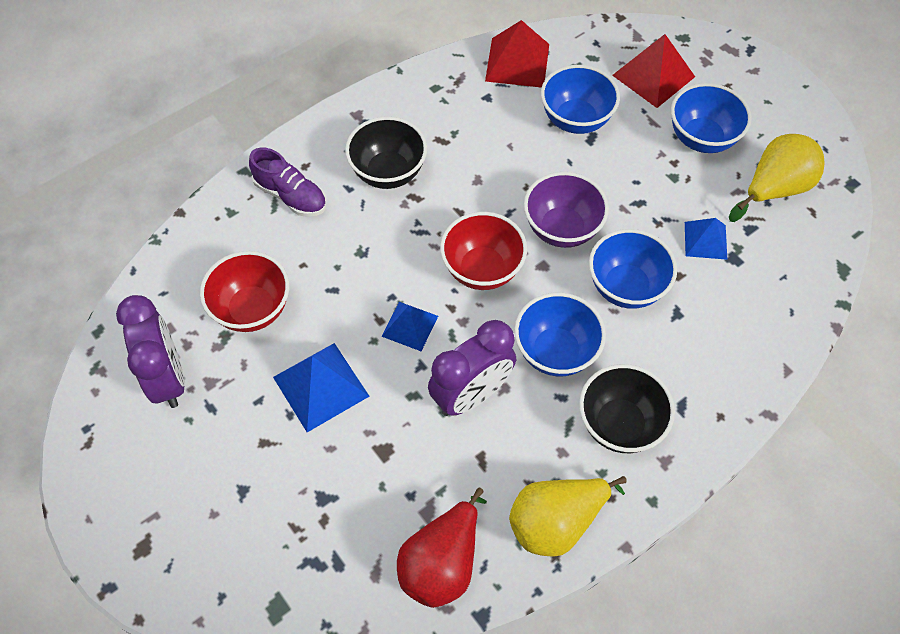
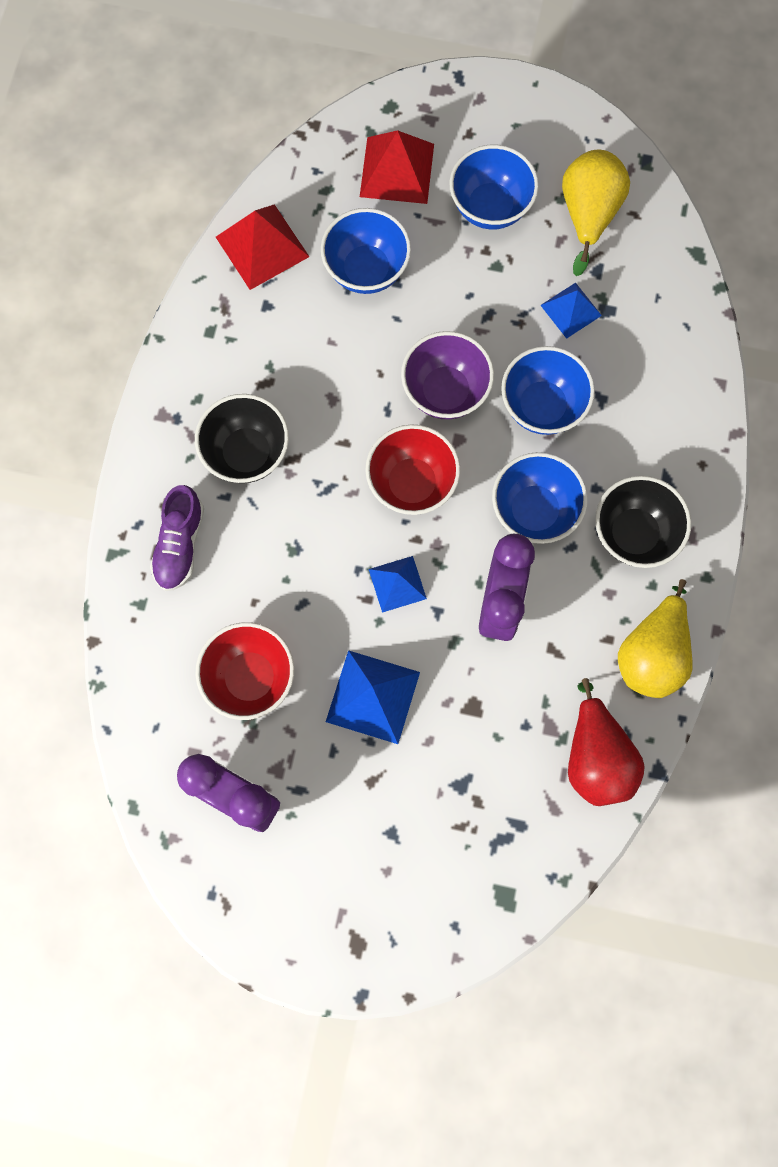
camera: 40 degrees left, 15 degrees up
purple shoe [249,148,326,217] -> purple shoe turned 105 degrees clockwise [150,485,204,591]

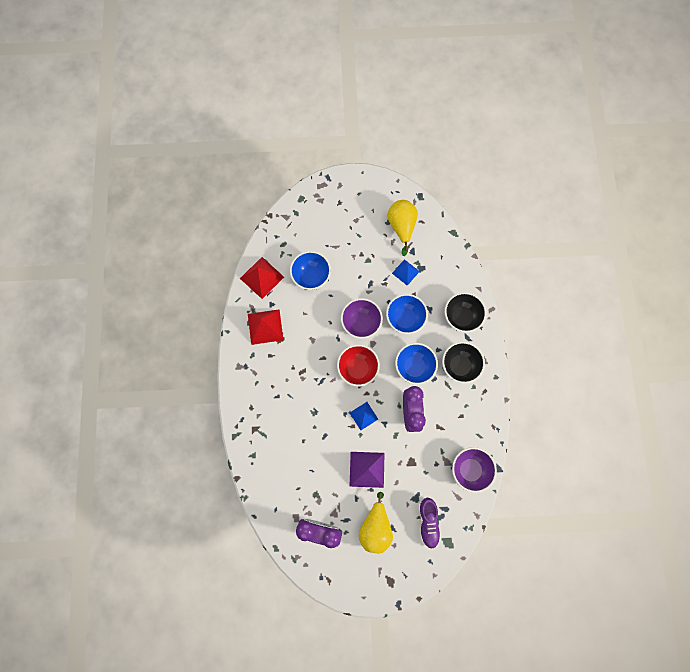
camera: 15 degrees left, 0 degrees up
purple shoe [150,485,204,591] -> purple shoe moved to [419,498,441,549]
black bowl [195,394,289,483] -> black bowl moved to [445,292,486,333]
red bowl [196,622,294,720] -> none
blue pyramid [326,650,420,744] -> purple pyramid [349,452,385,488]
red pyramid [360,130,434,204] -> red pyramid moved to [248,309,283,345]
blue bowl [450,145,539,230] -> none
red pear [568,678,645,806] -> purple bowl [452,447,497,493]
yellow pear [618,579,693,698] -> yellow pear moved to [359,492,393,553]

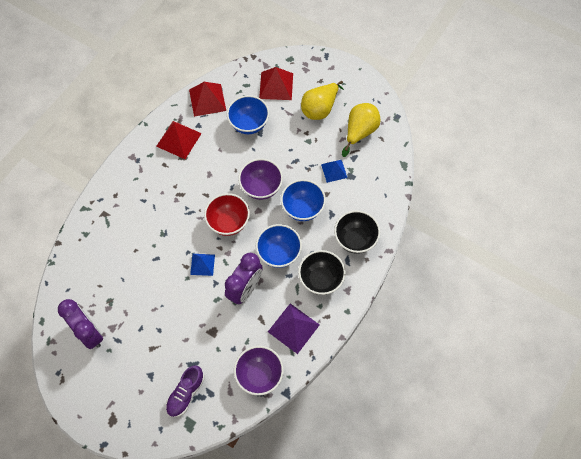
camera: 35 degrees right, 10 degrees down
purple pyramid [349,452,385,488] -> purple pyramid moved to [268,303,320,354]
yellow pear [359,492,393,553] -> yellow pear moved to [301,81,344,120]
none -> red pyramid [259,67,293,100]

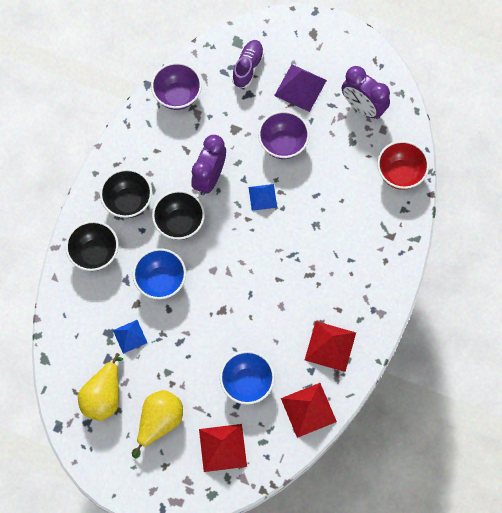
camera: 170 degrees right, 5 degrees up
red bowl [204,193,250,236] -> red bowl moved to [377,141,429,190]
purple bowl [238,158,283,200] -> purple bowl moved to [258,111,310,159]
blue bowl [256,224,302,268] -> black bowl [152,190,205,240]
purple pyramid [268,303,320,354] -> purple pyramid moved to [274,64,327,112]

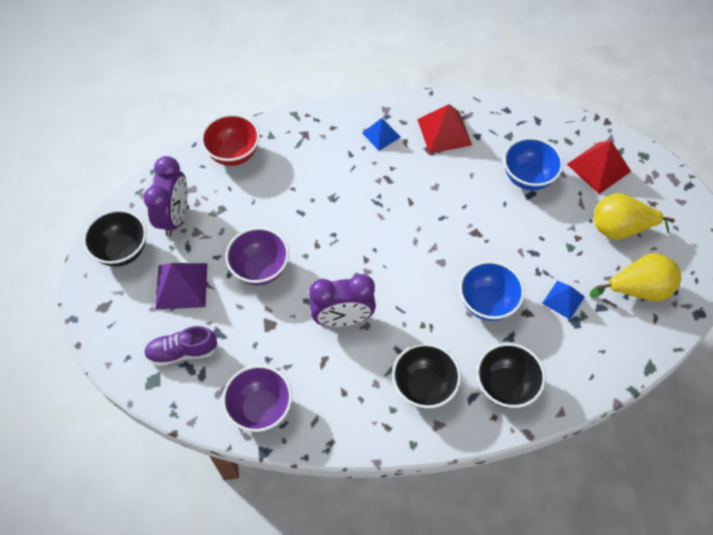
camera: 120 degrees left, 10 degrees down
black bowl [152,190,205,240] -> black bowl moved to [83,209,147,267]
blue pyramid [249,184,277,211] -> blue pyramid moved to [362,118,401,151]
red pyramid [281,383,337,438] -> none

